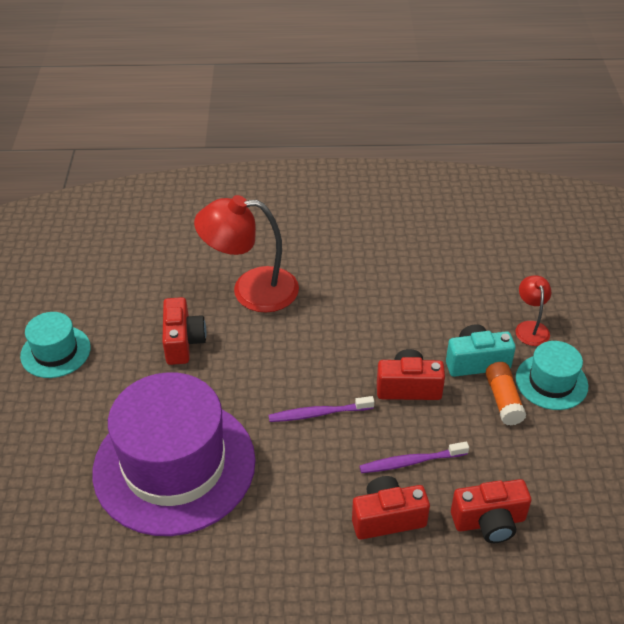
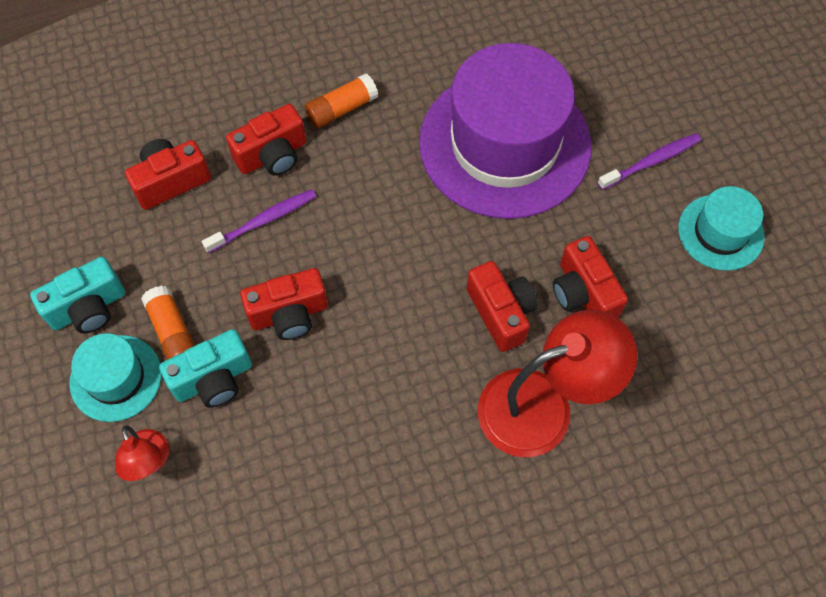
camera: 160 degrees right, 20 degrees up
purple toothbrush [269,396,374,422] -> purple toothbrush moved to [598,133,701,190]
none -> turquoise camera [30,257,125,333]
none -> orange glue stick [305,73,378,129]
none -> red camera [467,261,538,352]

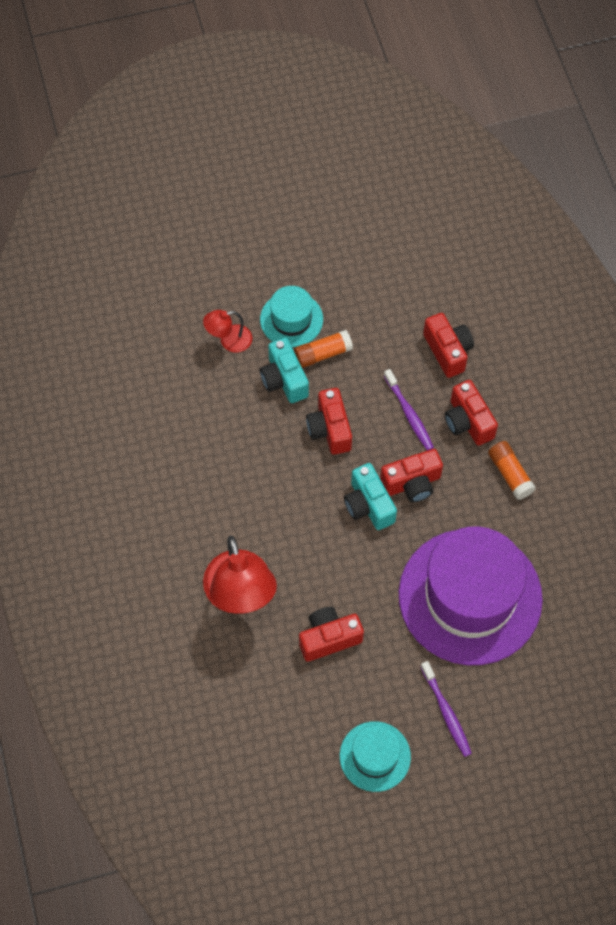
camera: 95 degrees right, 0 degrees up
turquoise camera [30,257,125,333] -> turquoise camera moved to [344,463,397,530]
red camera [467,261,538,352] -> red camera moved to [380,449,443,503]

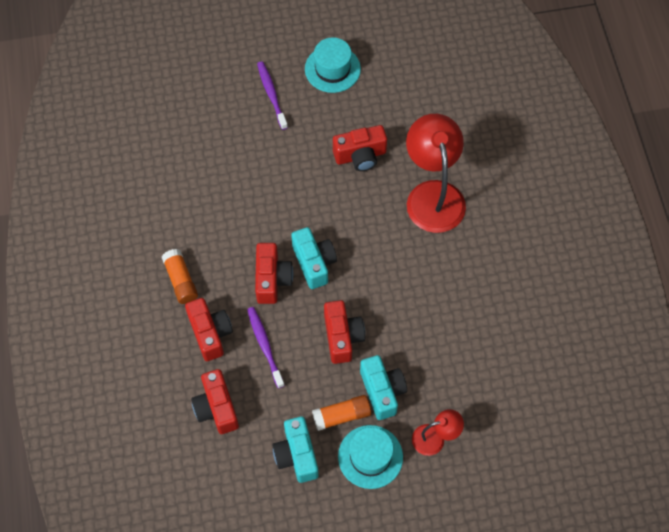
camera: 175 degrees left, 0 degrees up
red camera [380,449,443,503] -> red camera turned 105 degrees clockwise [255,243,293,304]
purple hat [399,526,543,665] -> none
none -> turquoise camera [272,416,319,483]

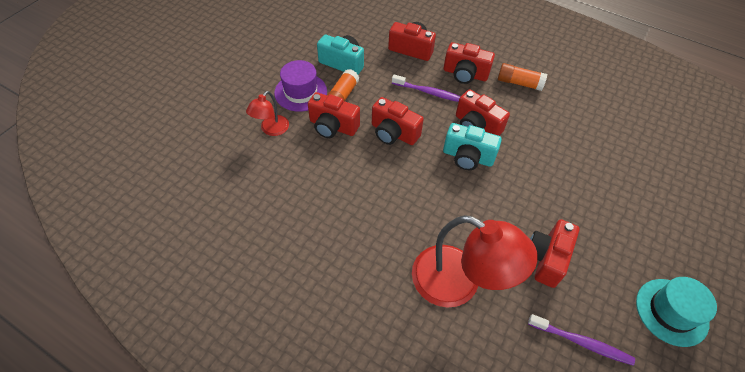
camera: 130 degrees right, 10 degrees down
purple toothbrush [257,61,288,130] -> purple toothbrush moved to [528,314,635,366]
turquoise hat [338,425,403,489] -> purple hat [274,60,327,112]
turquoise camera [360,355,407,420] -> red camera [308,92,360,138]

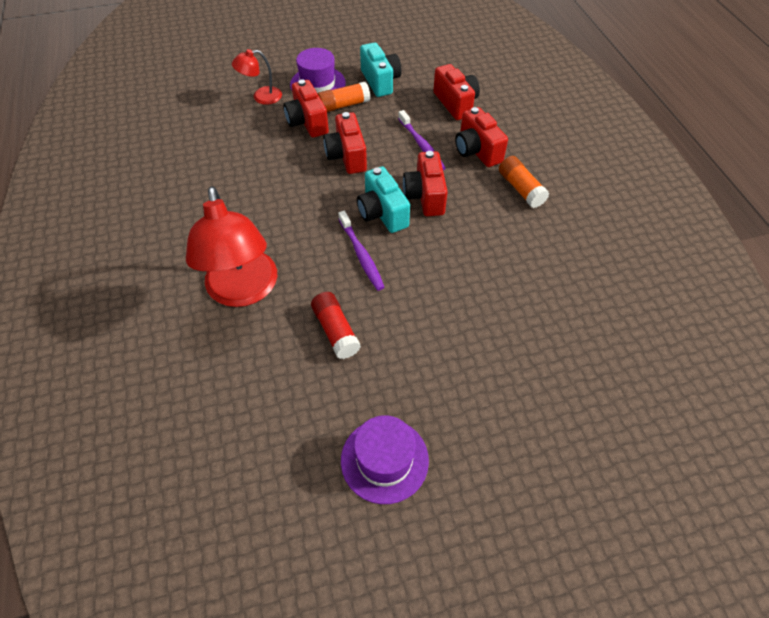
camera: 45 degrees right, 0 degrees up
purple toothbrush [528,314,635,366] -> purple toothbrush moved to [338,211,385,291]
red camera [530,219,580,288] -> red glue stick [311,292,361,359]
turquoise hat [636,277,717,347] -> purple hat [341,415,429,504]

